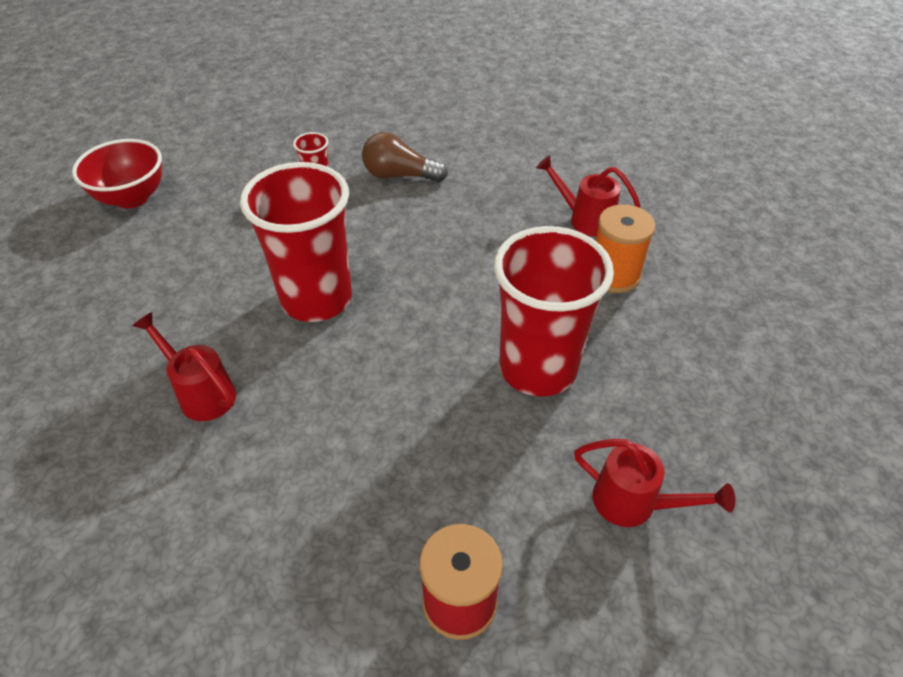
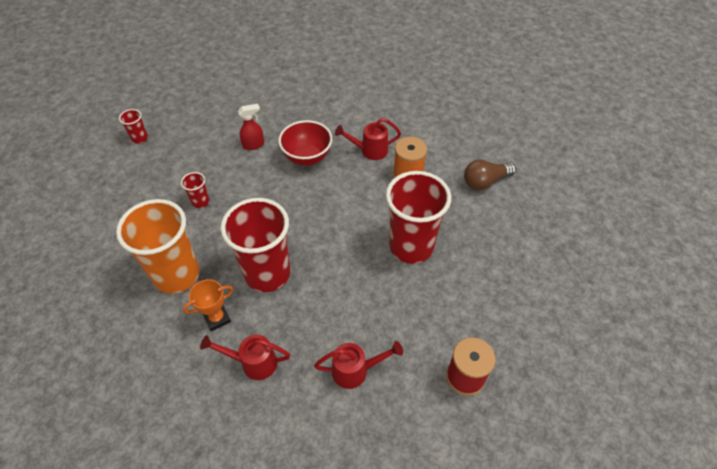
camera: 35 degrees left, 5 degrees up
red bowl [72,139,162,208] -> red bowl moved to [278,120,332,166]
brown light bulb [362,132,448,182] -> brown light bulb moved to [464,160,516,190]
red watering can [574,439,735,527] -> red watering can moved to [314,341,403,389]
none -> orange cup [116,199,199,294]
none -> red cup [119,109,148,144]
none -> orange trophy [183,279,233,331]
none -> red spray bottle [238,104,264,150]

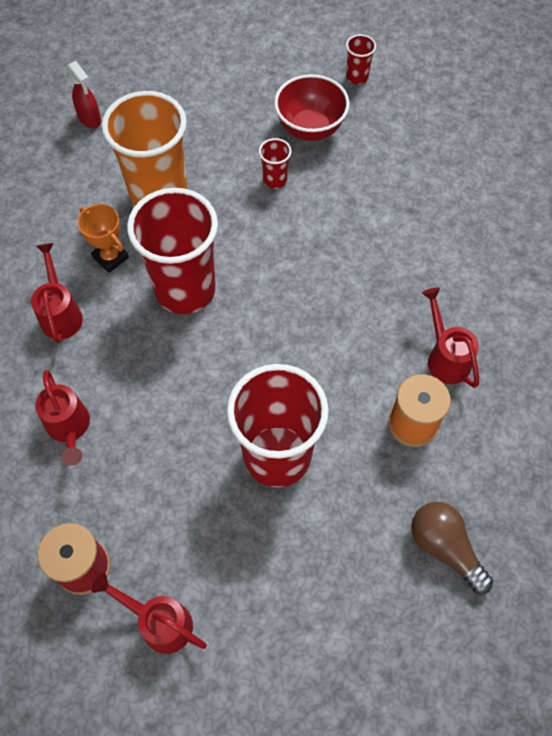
camera: 75 degrees right, 10 degrees up
red spray bottle [238,104,264,150] -> red spray bottle moved to [67,61,101,128]
red bowl [278,120,332,166] -> red bowl moved to [274,74,349,141]
none -> red watering can [91,573,207,654]

